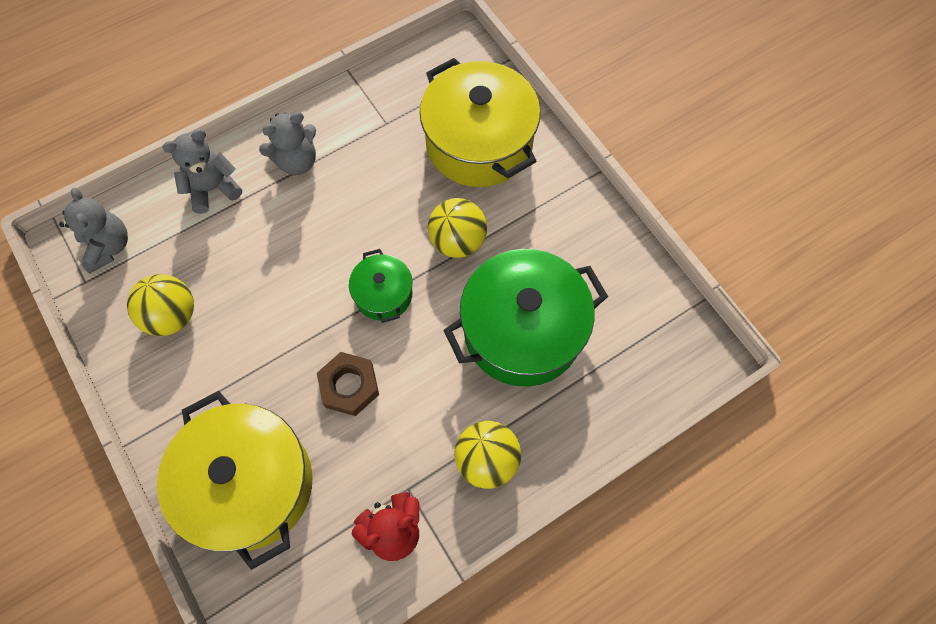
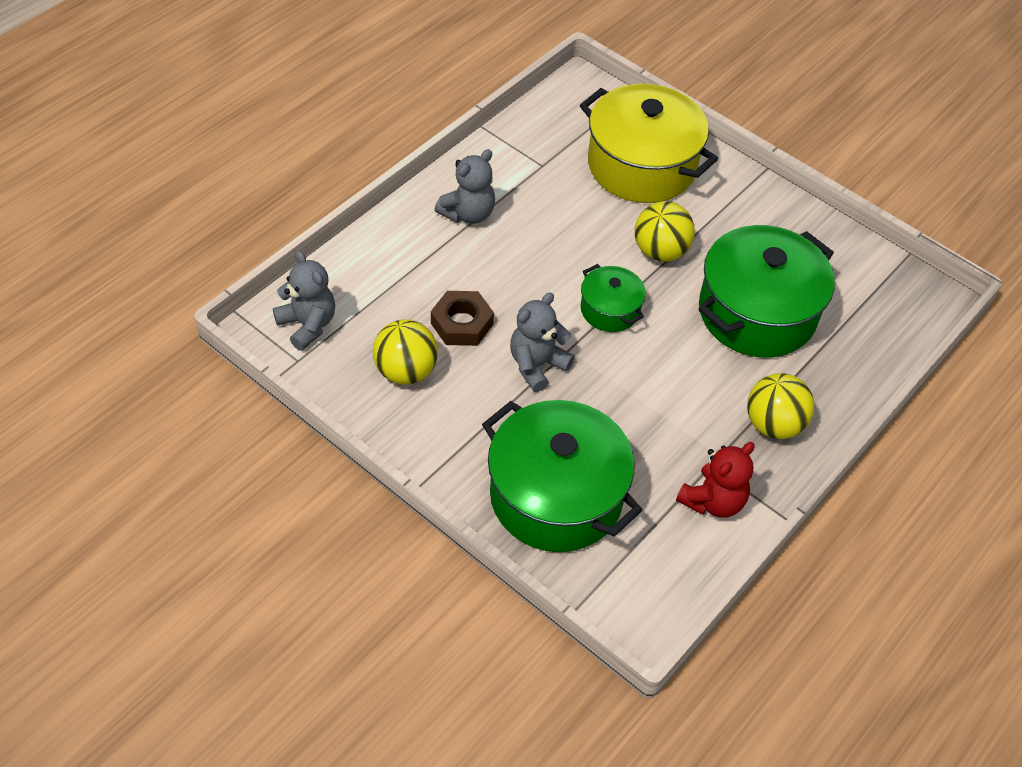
camera: 20 degrees left, 15 degrees down
yellow pot [157,391,313,570] -> green pot [482,400,642,552]
grey teddy bear [162,129,242,214] -> grey teddy bear moved to [510,292,575,392]
brown nut [317,352,379,416] -> brown nut moved to [431,291,494,346]

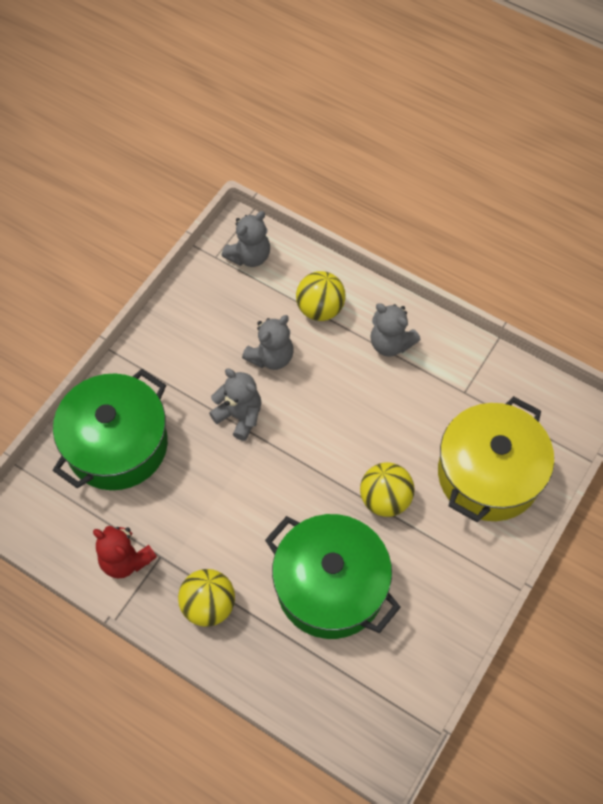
camera: 85 degrees right, 10 degrees up
yellow ball [373,319,438,385] -> yellow ball moved to [296,271,346,321]
brown nut [431,291,494,346] -> grey teddy bear [242,315,294,370]
green pot [581,264,646,332] -> none

